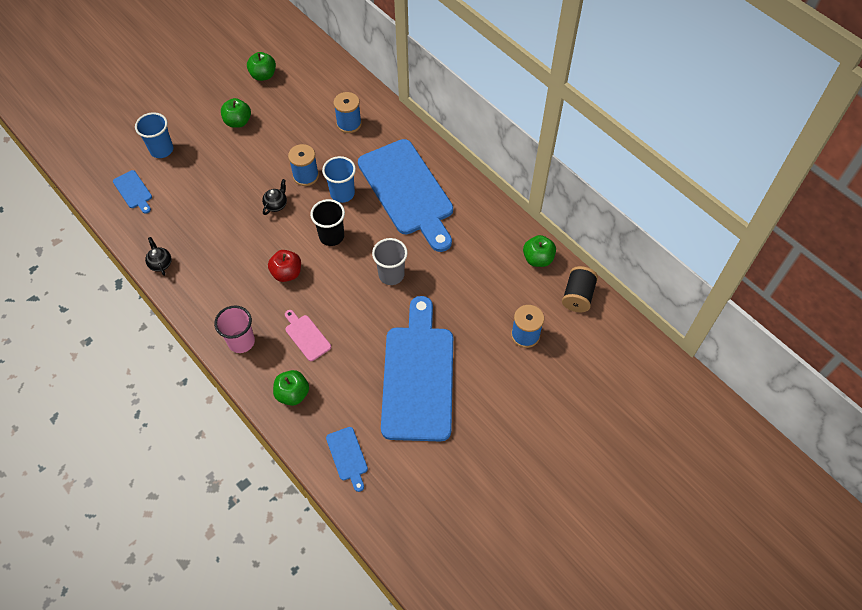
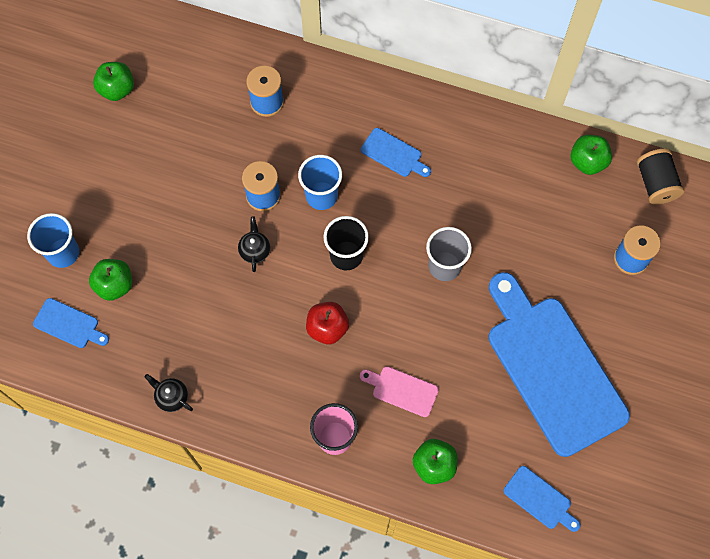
camera: 30 degrees left, 10 degrees up
green apple [221,98,251,128] -> green apple moved to [89,259,132,301]
blue cutting board [358,139,453,252] -> blue cutting board [361,128,431,177], size x0.41

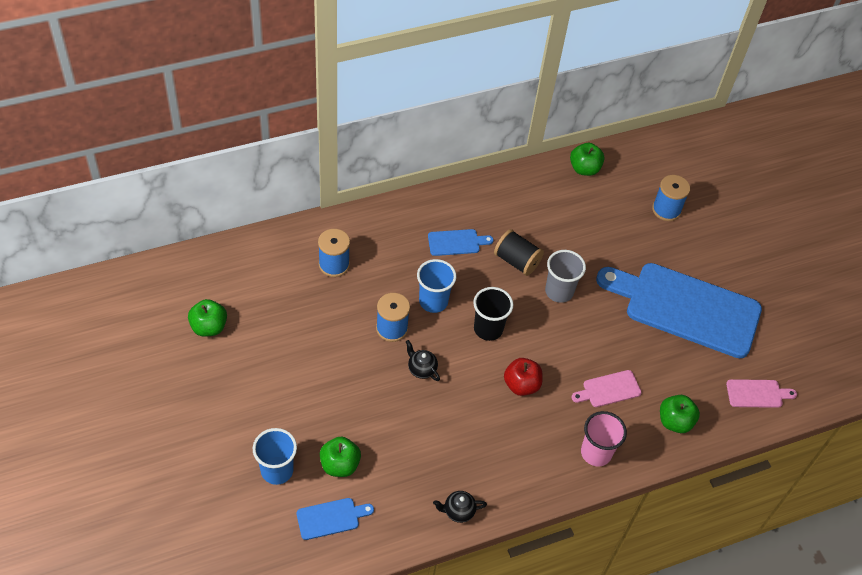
camera: 45 degrees left, 15 degrees down
blue cutting board [503,466,581,532] -> pink cutting board [726,379,797,408]
black spool [637,149,684,205] -> black spool moved to [494,229,544,276]

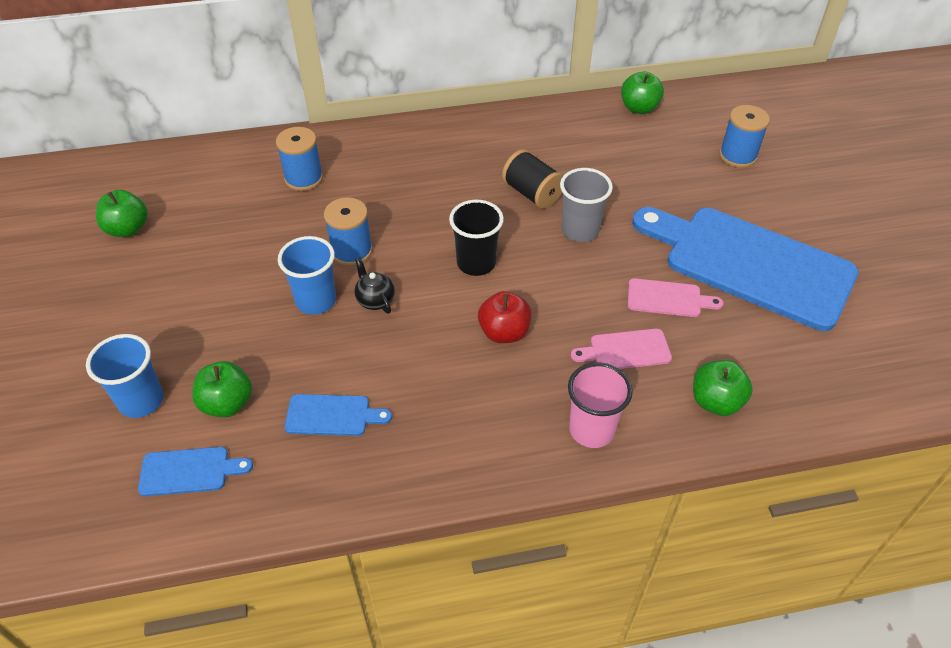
camera: 15 degrees right, 5 degrees down
blue cup [417,259,456,313] -> blue cup moved to [278,236,336,315]
blue cutting board [428,229,494,256] -> blue cutting board moved to [285,394,392,436]
black teapot [433,491,487,523] -> none
pink cutting board [726,379,797,408] -> pink cutting board moved to [628,278,723,317]

